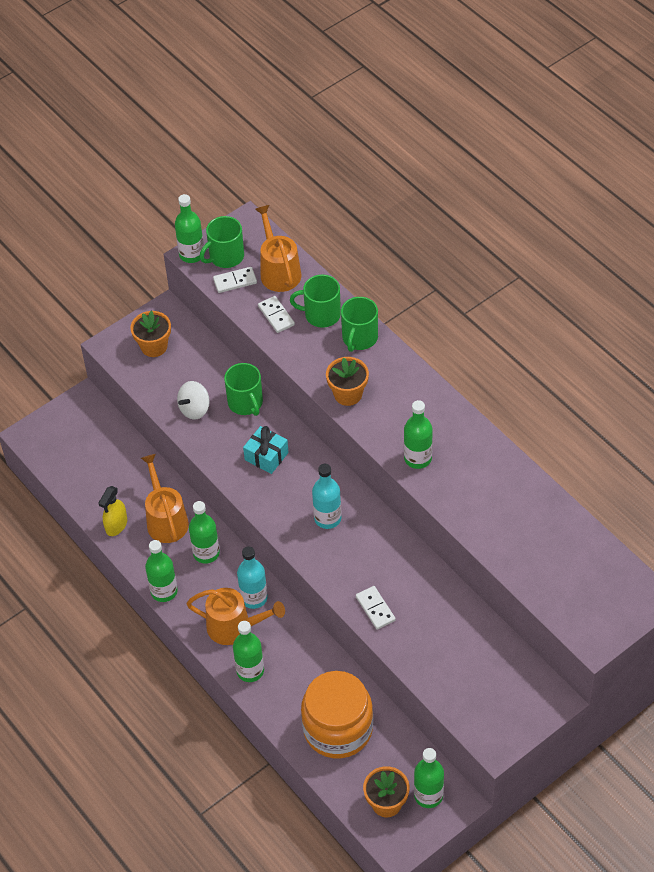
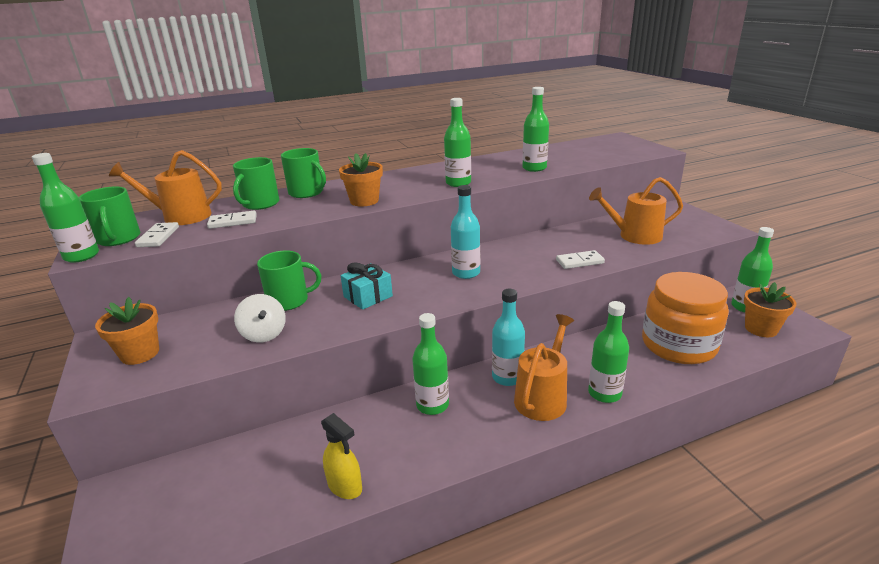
camera: 75 degrees left, 25 degrees down
orange watering can [141,454,189,543] -> orange watering can moved to [589,177,683,245]
green bottle [145,540,178,602] -> green bottle moved to [522,87,549,172]

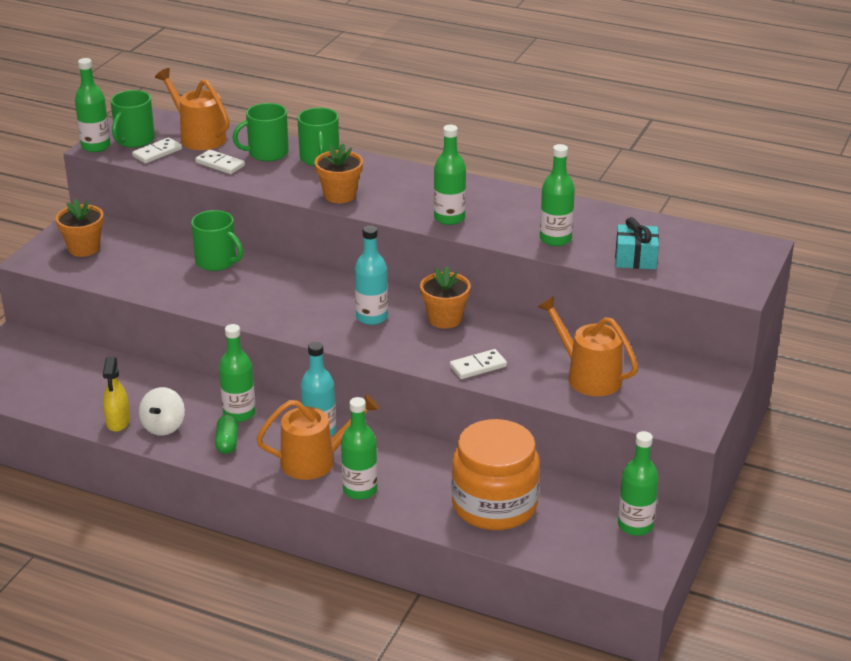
camera: 45 degrees right, 5 degrees up
white spinning top [234,294,286,342] -> white spinning top moved to [139,387,185,436]
turquoise gift [341,263,393,310] -> turquoise gift moved to [615,217,659,269]
white domino [556,250,605,269] -> white domino turned 60 degrees counterclockwise [450,349,507,379]
orange flower pot [744,282,796,337] -> orange flower pot moved to [420,266,471,329]
none -> green capsule [215,414,238,454]

